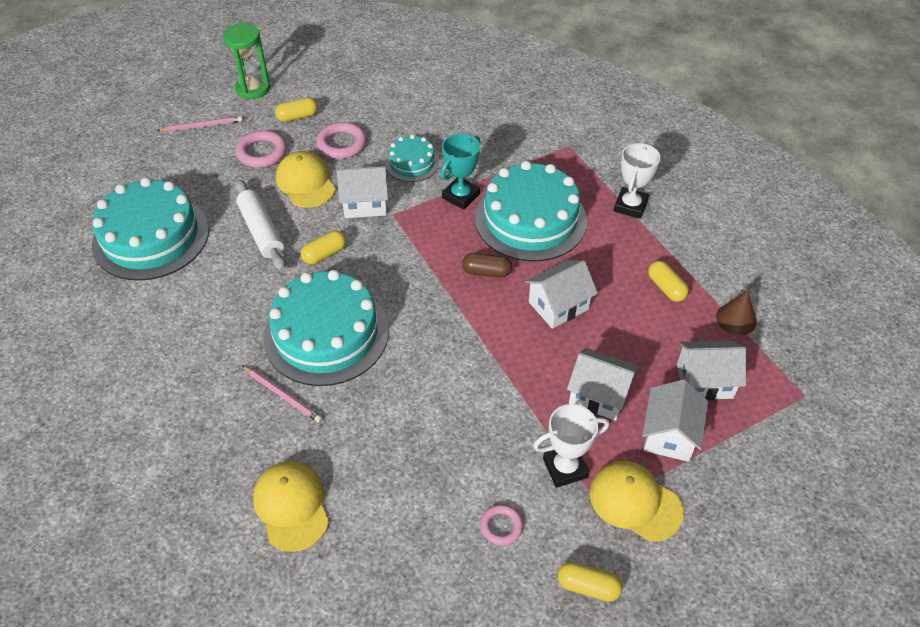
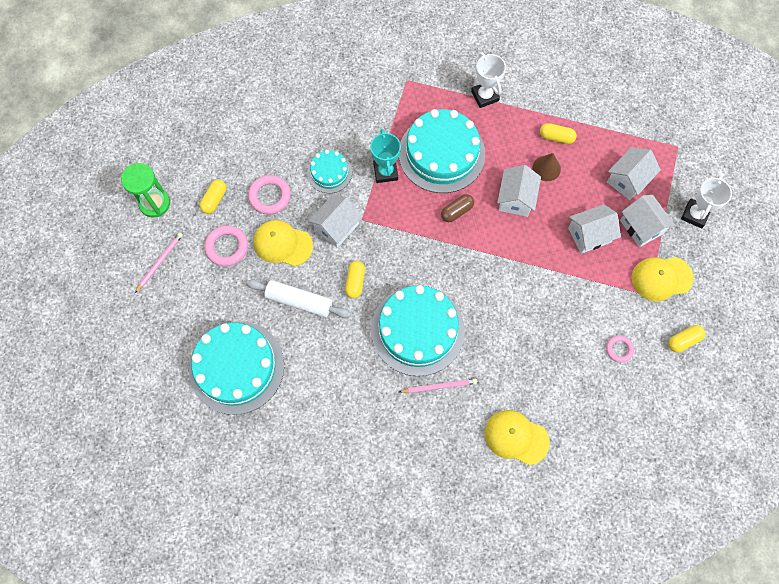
camera: 45 degrees left, 20 degrees up
white trophy [533,404,609,488] -> white trophy moved to [681,175,732,228]
brown cone [716,291,757,335] -> brown cone moved to [532,153,561,181]

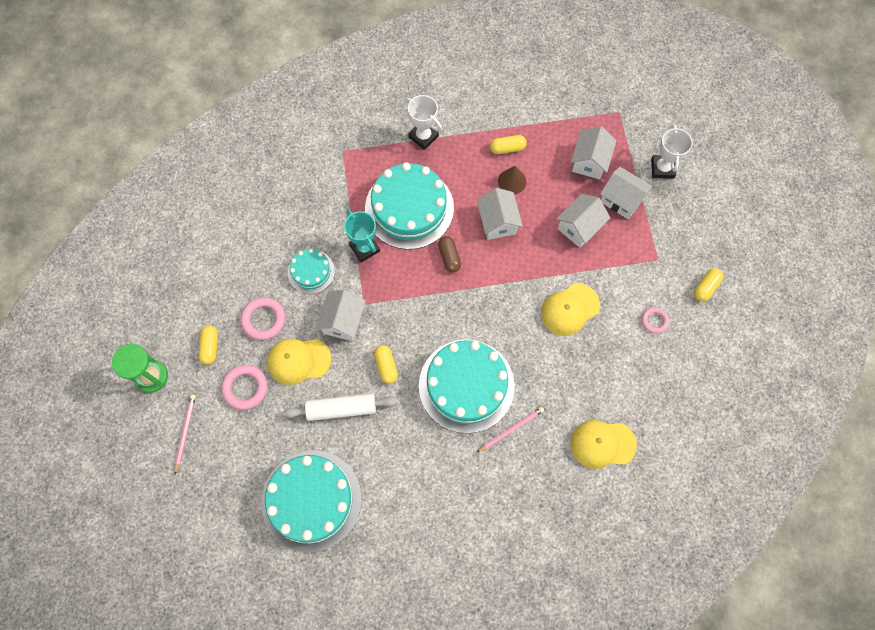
camera: 25 degrees left, 0 degrees up
brown capsule [441,194,474,222] -> brown capsule turned 45 degrees counterclockwise [438,236,461,272]
yellow cap [632,257,694,301] -> yellow cap moved to [541,283,600,336]

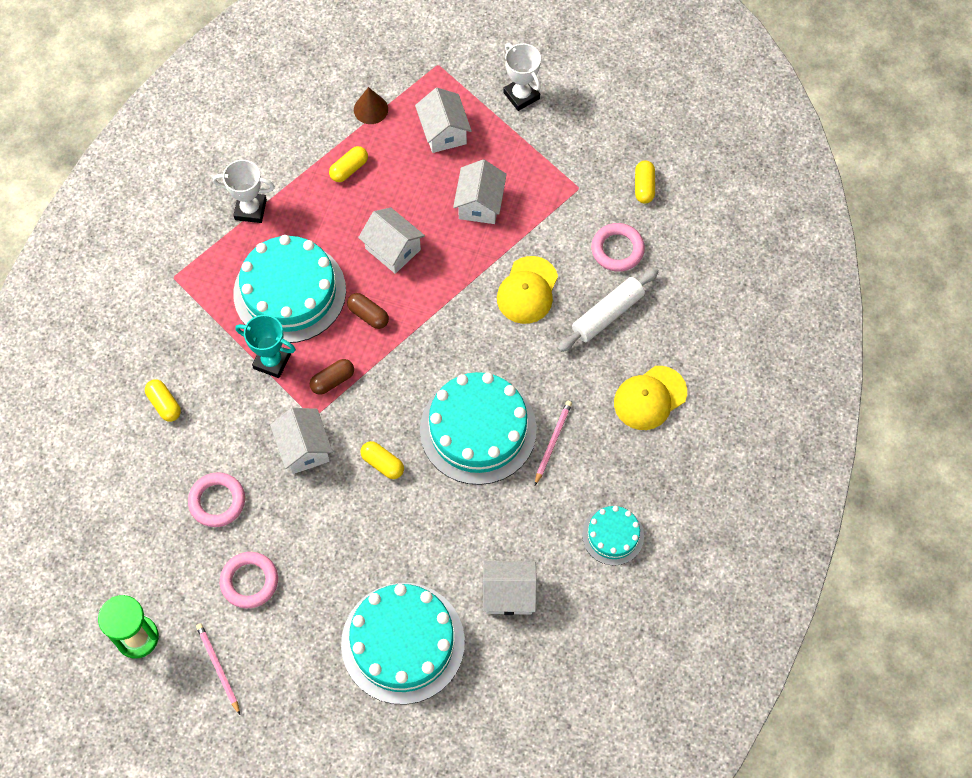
camera: 35 degrees left, 5 degrees down
yellow capsule [198,325,218,365] -> yellow capsule moved to [145,379,181,422]
yellow cap [267,339,331,385] -> none
white rolling pin [283,393,398,421] -> white rolling pin moved to [557,268,659,352]
turquoise cake [288,249,335,294] -> turquoise cake moved to [582,506,644,566]
brown cone [498,166,527,194] -> brown cone moved to [354,87,388,124]
white house [600,167,653,219] -> white house moved to [483,561,537,615]
pink ring [641,307,669,334] -> pink ring [591,223,645,272], size x1.63
none -> brown capsule [310,359,354,395]

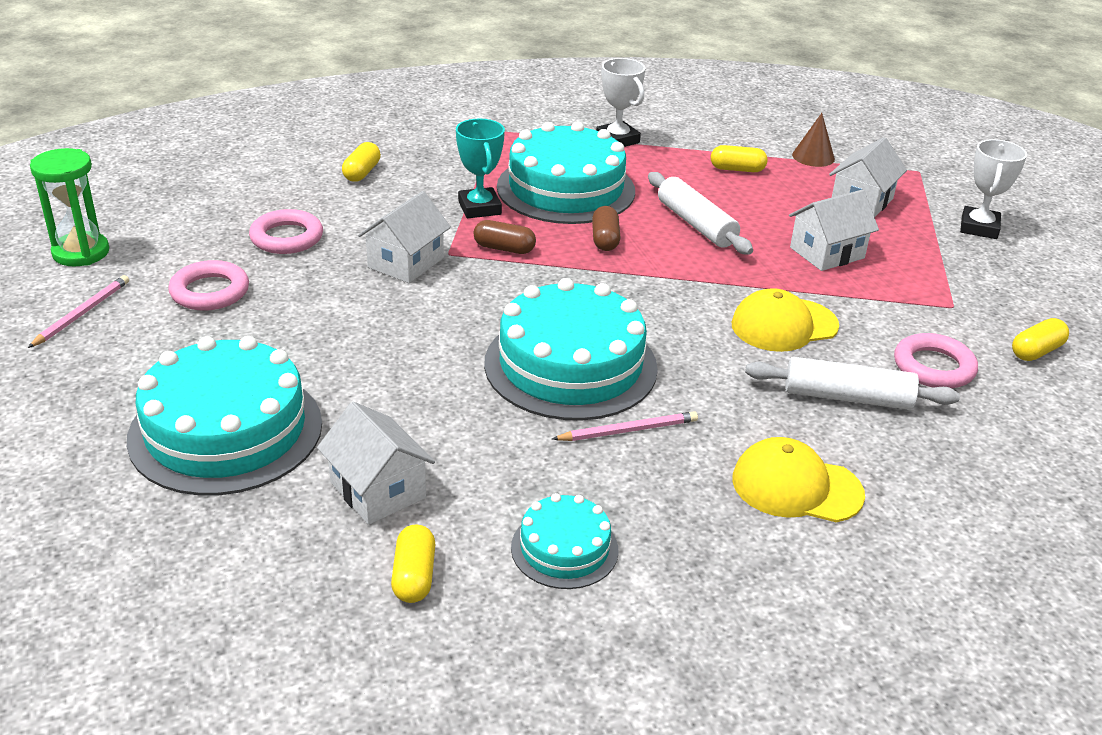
camera: 50 degrees right, 30 degrees down
white house [358,208,425,274] -> white rolling pin [648,172,753,255]
yellow capsule [360,441,404,479] -> yellow capsule moved to [391,524,435,603]

